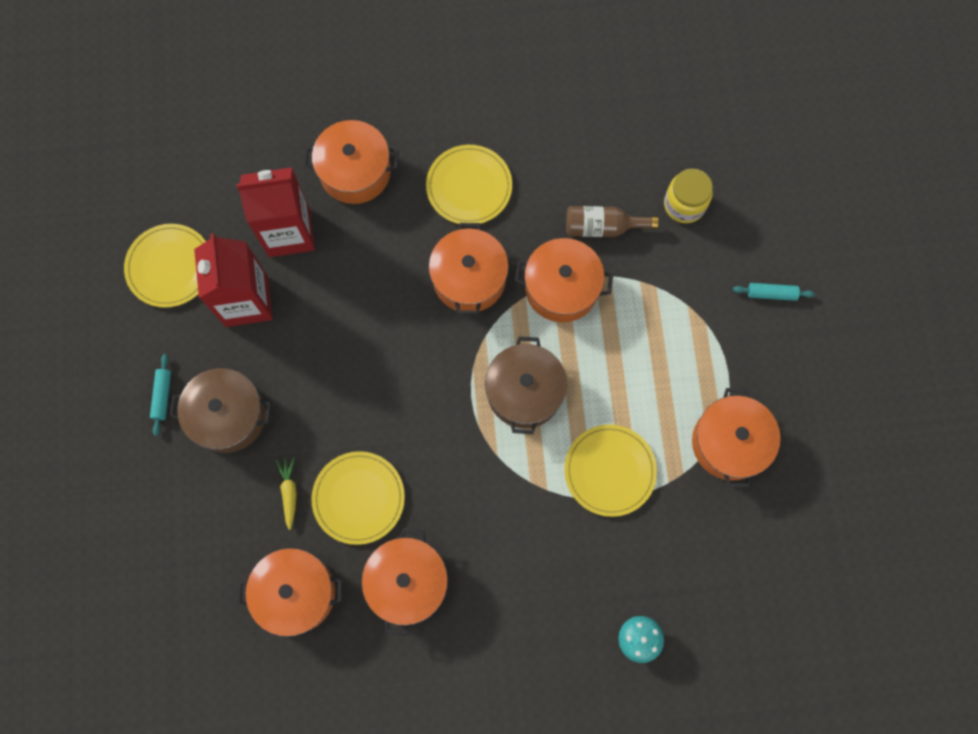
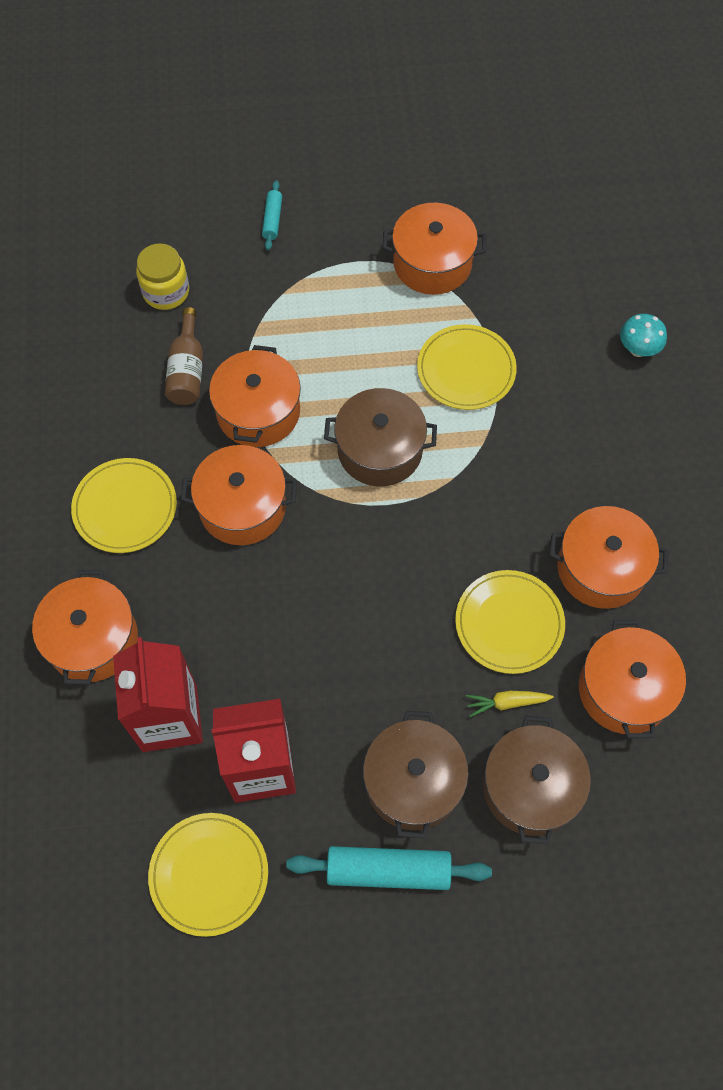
camera: 90 degrees left, 10 degrees down
turquoise rolling pin [150,354,171,436] -> turquoise rolling pin [286,846,492,890], size x1.86
none -> brown pot [483,716,591,844]

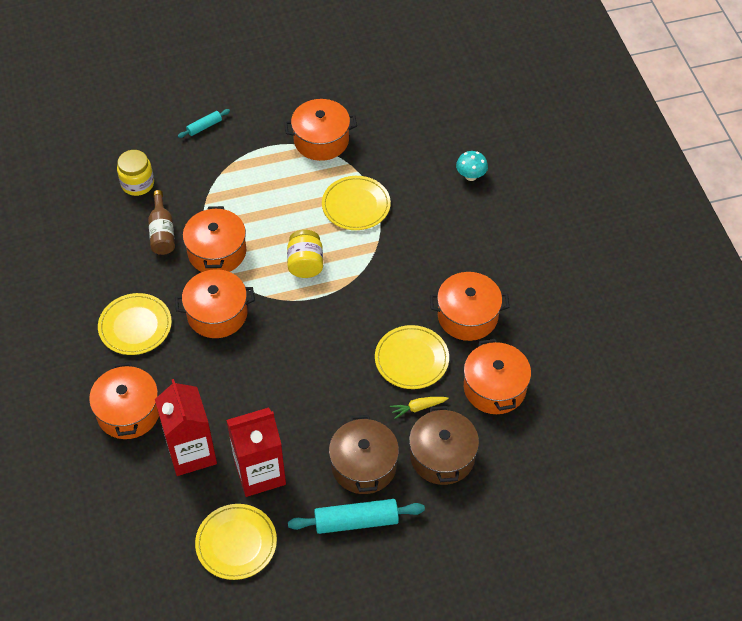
camera: 10 degrees left, 10 degrees down
turquoise rolling pin [262,180,282,251] -> turquoise rolling pin turned 60 degrees clockwise [178,109,230,138]
brown pot [324,388,437,487] -> yellow jar [287,230,323,278]

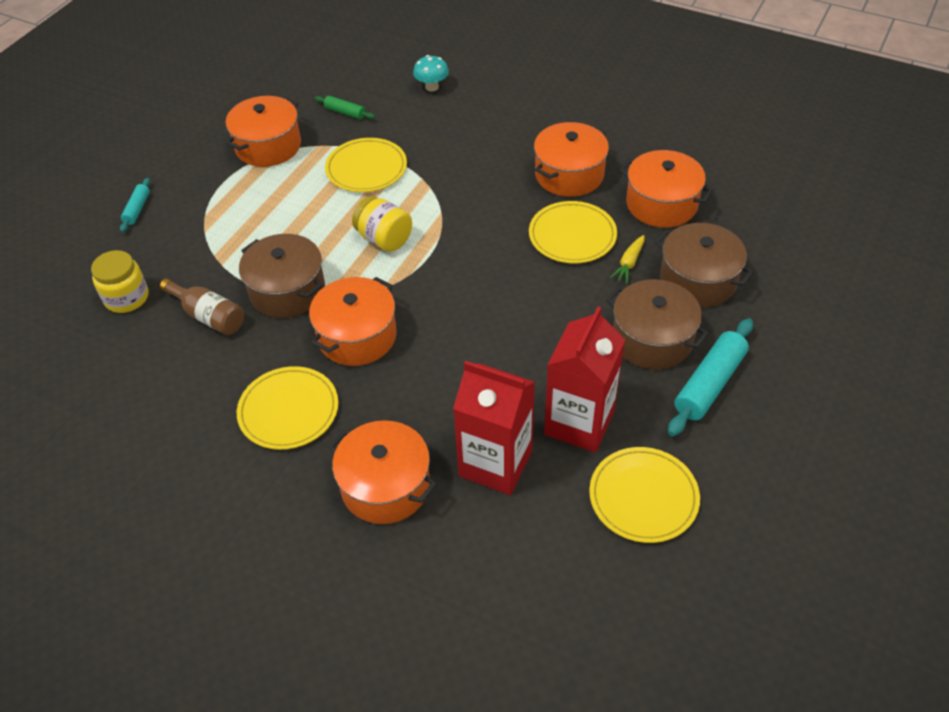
camera: 45 degrees left, 5 degrees down
orange pot [183,206,246,272] -> brown pot [239,234,325,318]
none -> green rolling pin [314,96,375,119]

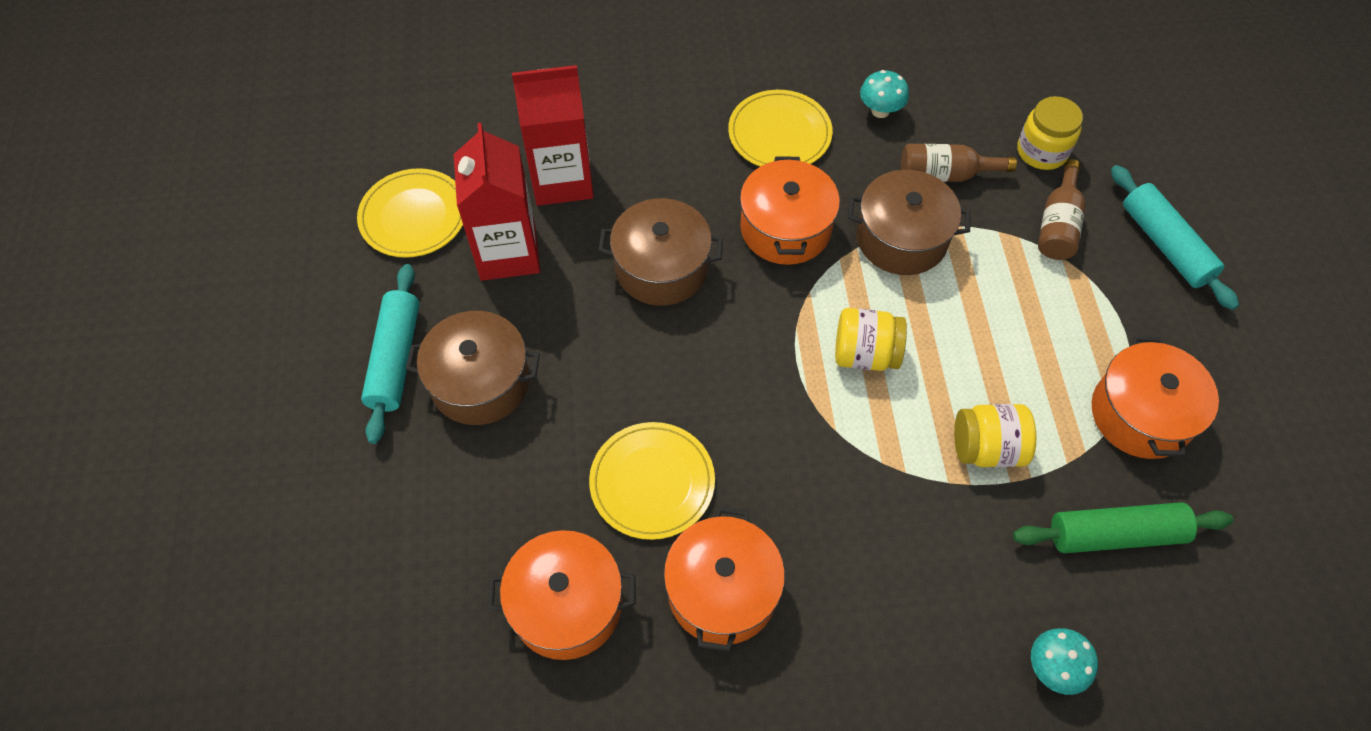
camera: 145 degrees right, 10 degrees up
turquoise rolling pin [120,178,150,232] -> turquoise rolling pin [1111,165,1239,310], size x1.86
green rolling pin [314,96,375,119] -> green rolling pin [1013,502,1233,553], size x1.86
yellow plate [325,138,407,192] -> yellow jar [954,404,1036,467]
orange pot [329,420,437,524] -> none
yellow carrot [610,235,644,284] -> none
brown pot [655,223,754,307] -> brown pot moved to [598,198,723,306]
none -> turquoise mushroom [860,70,909,118]
none -> brown bottle [1038,159,1085,260]

